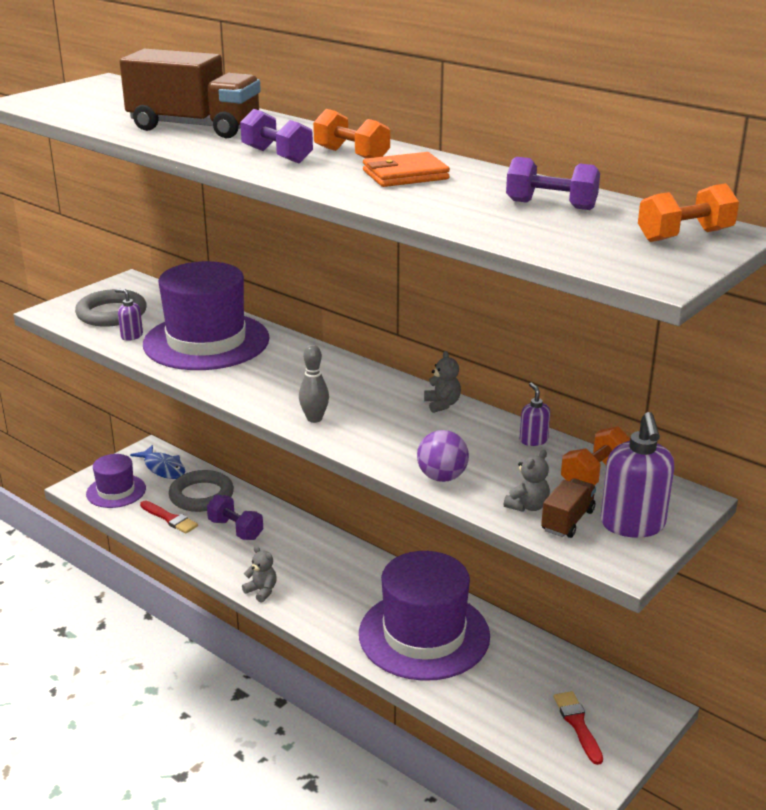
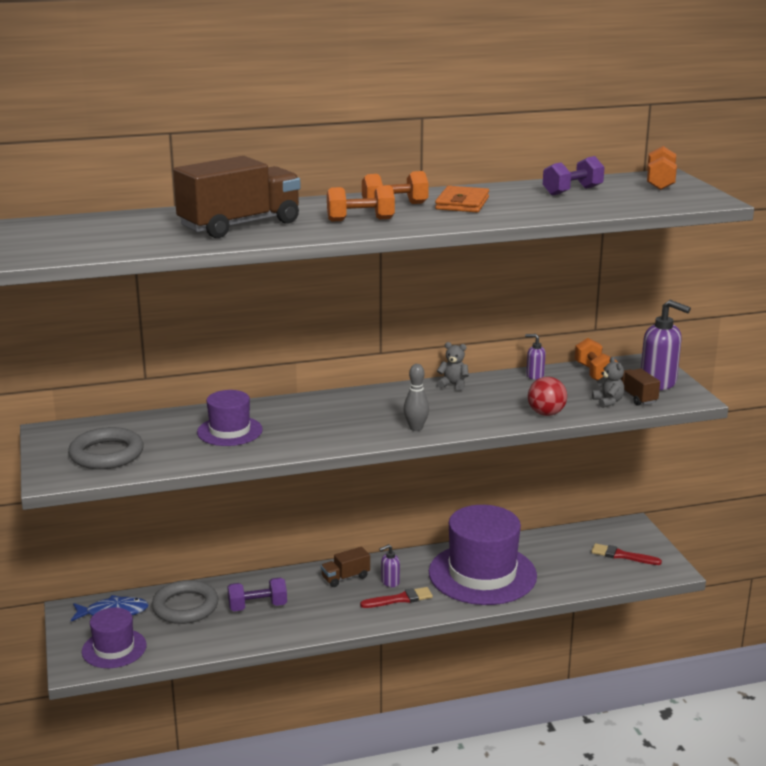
camera: 55 degrees left, 5 degrees down
purple soap dispenser [115,289,143,341] -> purple soap dispenser moved to [379,544,400,587]
red brush [140,500,198,533] -> red brush moved to [360,587,433,608]
purple hat [143,261,270,370] -> purple hat [197,390,263,446], size x0.54
purple dumbbell [240,109,313,163] -> orange dumbbell [327,185,395,221]
grey teddy bear [242,546,277,603] -> none
purple ball [417,430,469,482] -> red ball [528,377,567,416]
none -> brown truck [321,547,370,587]

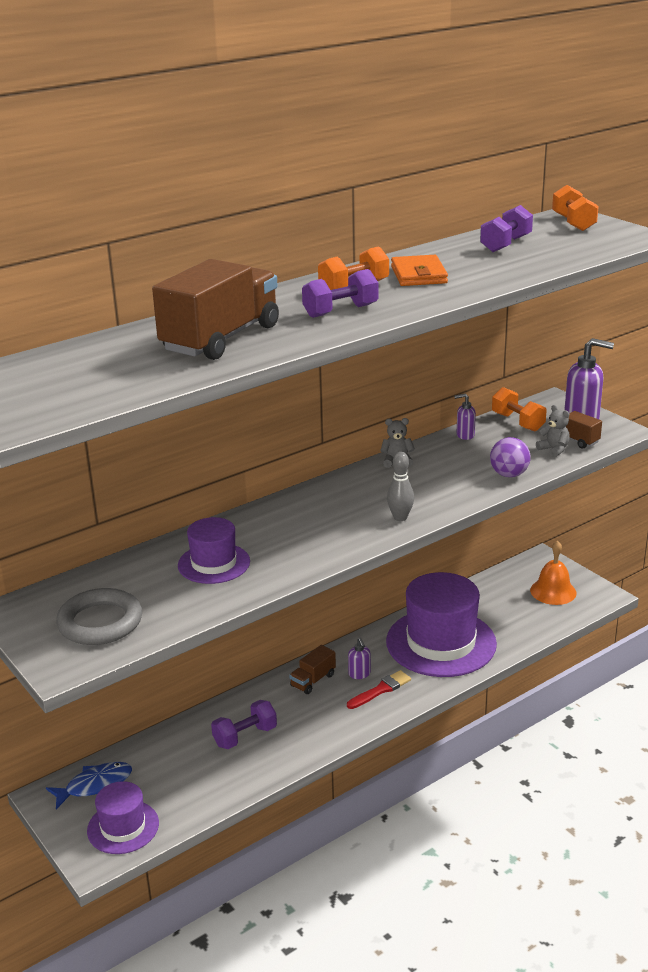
camera: 20 degrees left, 5 degrees up
grey ring [152,580,218,624] -> none
orange dumbbell [327,185,395,221] -> purple dumbbell [302,269,378,318]
purple soap dispenser [379,544,400,587] -> purple soap dispenser turned 60 degrees counterclockwise [348,638,371,679]
red ball [528,377,567,416] -> purple ball [490,437,531,477]
red brush [591,543,662,565] -> orange bell [530,541,577,605]

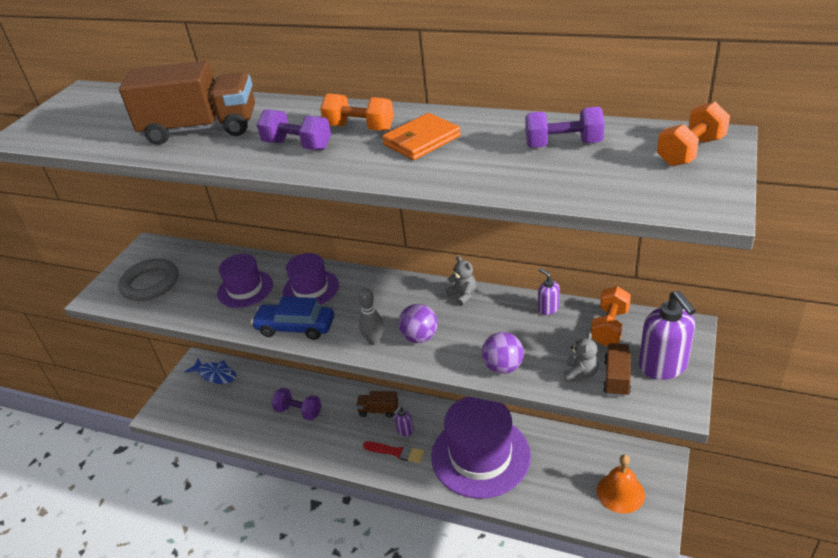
camera: 60 degrees right, 10 degrees up
purple hat [87,781,159,854] -> purple hat moved to [283,253,339,305]
none -> blue car [251,297,334,340]
none -> purple ball [398,304,438,343]

